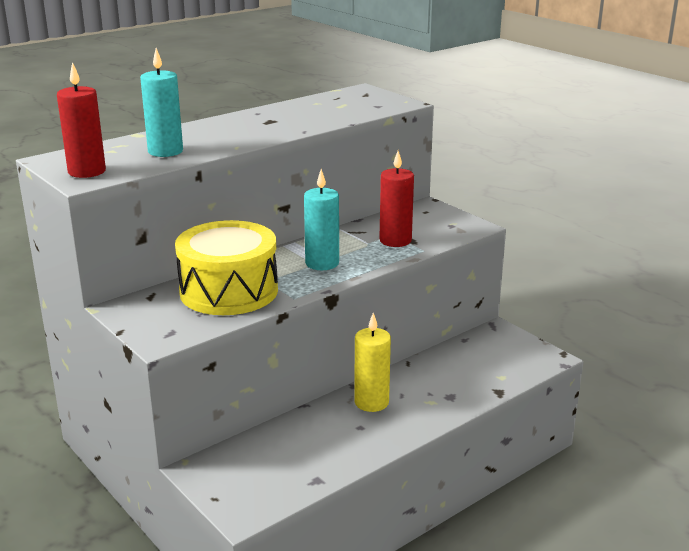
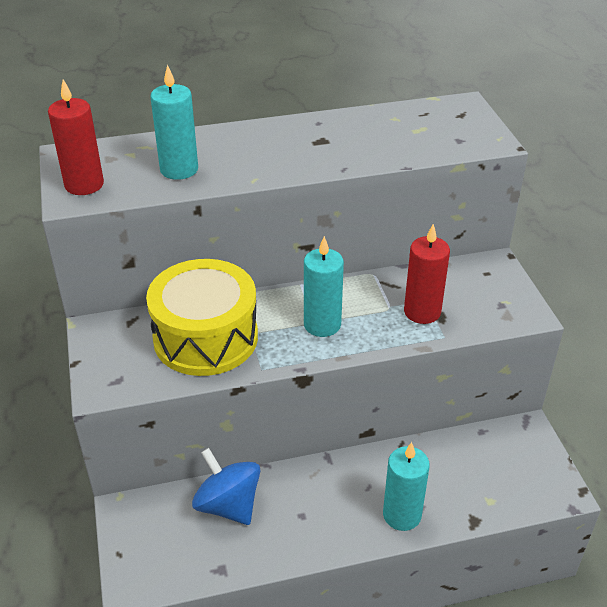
camera: 25 degrees right, 15 degrees up
yellow candle [354,313,391,412] -> none
none -> blue spinning top [192,448,261,525]
none -> turquoise candle [383,442,430,531]

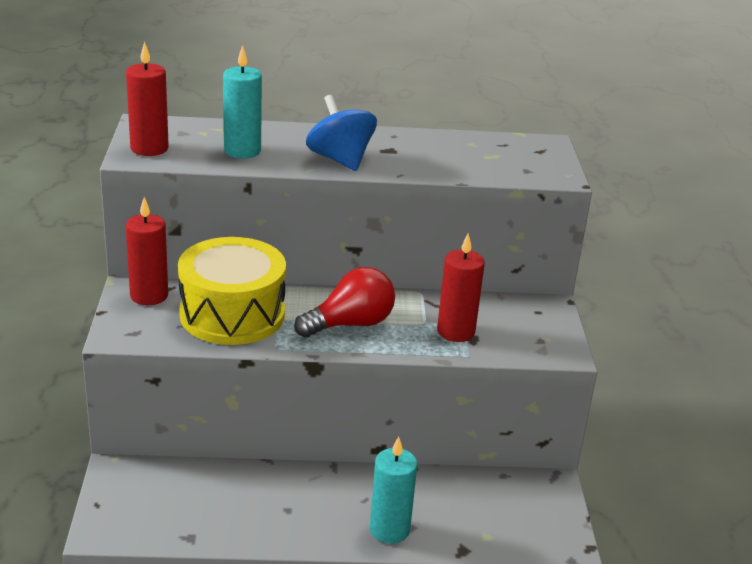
camera: 10 degrees right, 10 degrees down
blue spinning top [192,448,261,525] -> blue spinning top moved to [306,95,377,171]
turquoise candle [304,236,344,337] -> red light bulb [294,267,395,338]
none -> red candle [126,197,168,305]

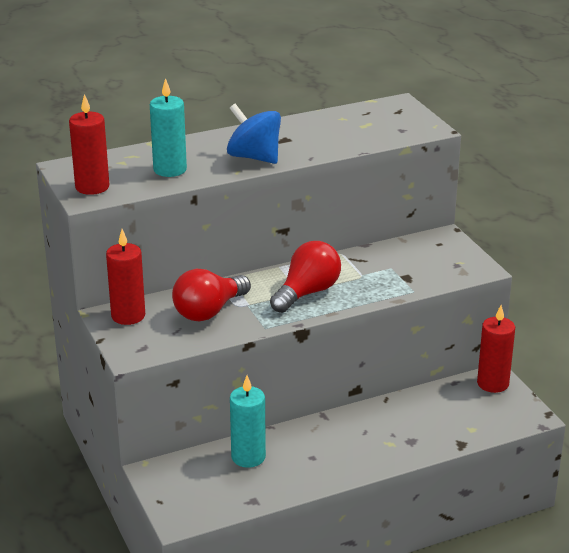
camera: 20 degrees left, 0 degrees up
yellow drum [178,237,286,345] -> red light bulb [172,269,251,321]
turquoise candle [370,436,417,544] -> turquoise candle moved to [230,375,266,468]
red candle [437,233,485,342] -> red candle moved to [477,305,515,393]

